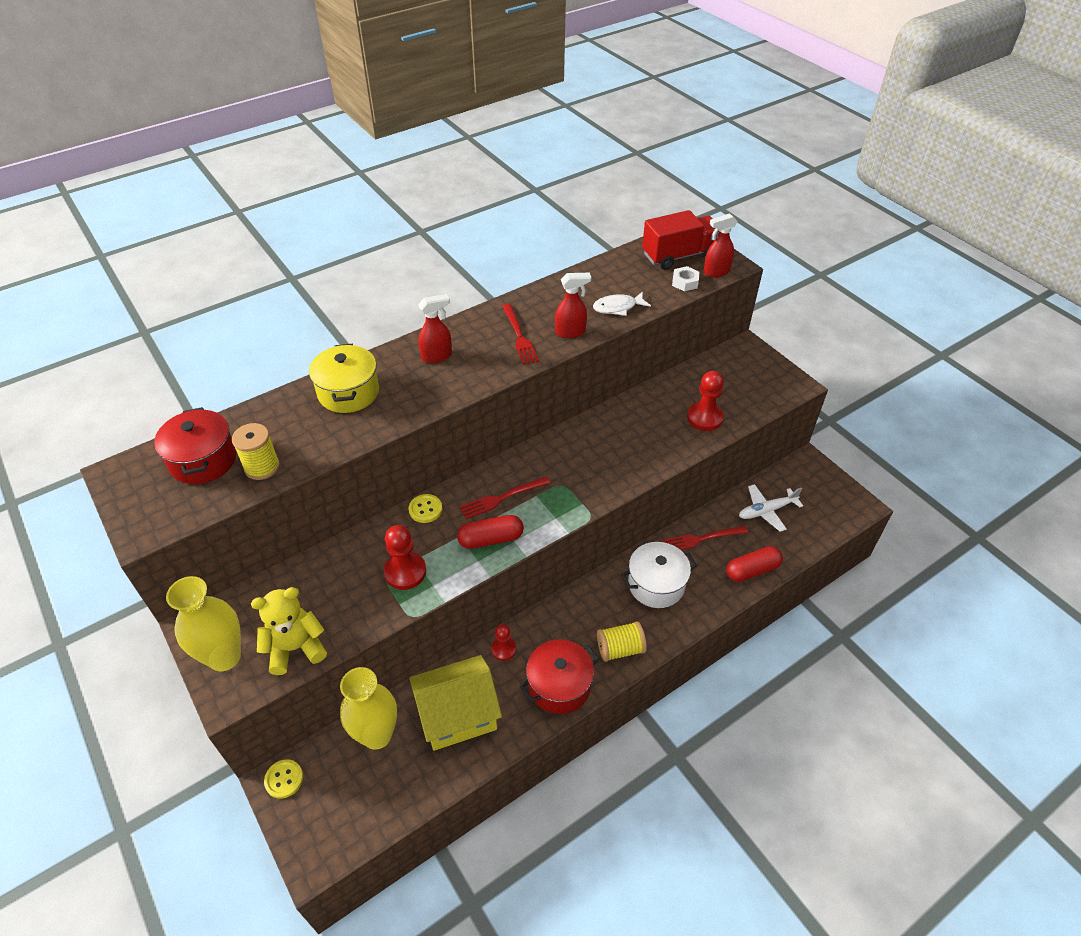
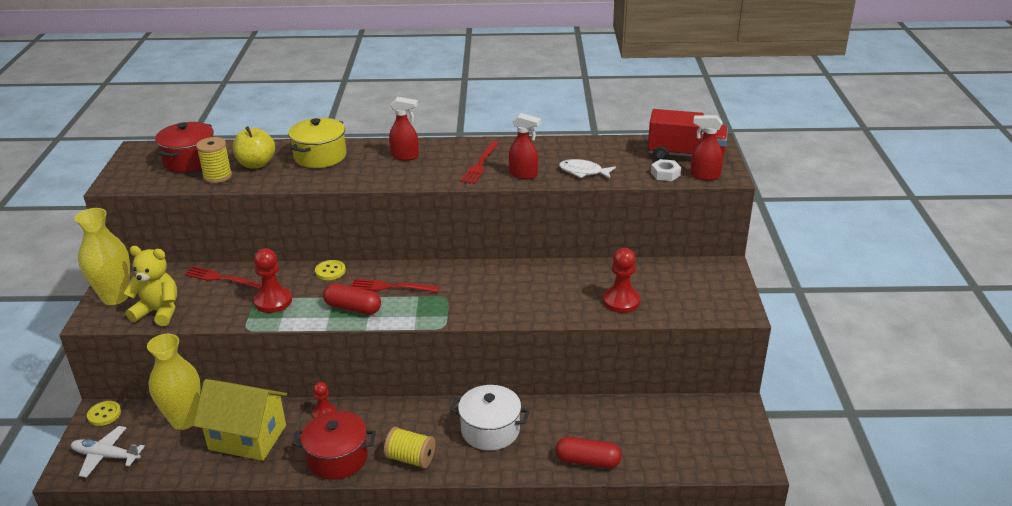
camera: 35 degrees right, 15 degrees down
red fork [662,526,748,550] -> red fork moved to [185,266,262,290]
white plane [739,484,803,532] -> white plane moved to [71,426,145,478]
none -> yellow apple [233,126,275,169]

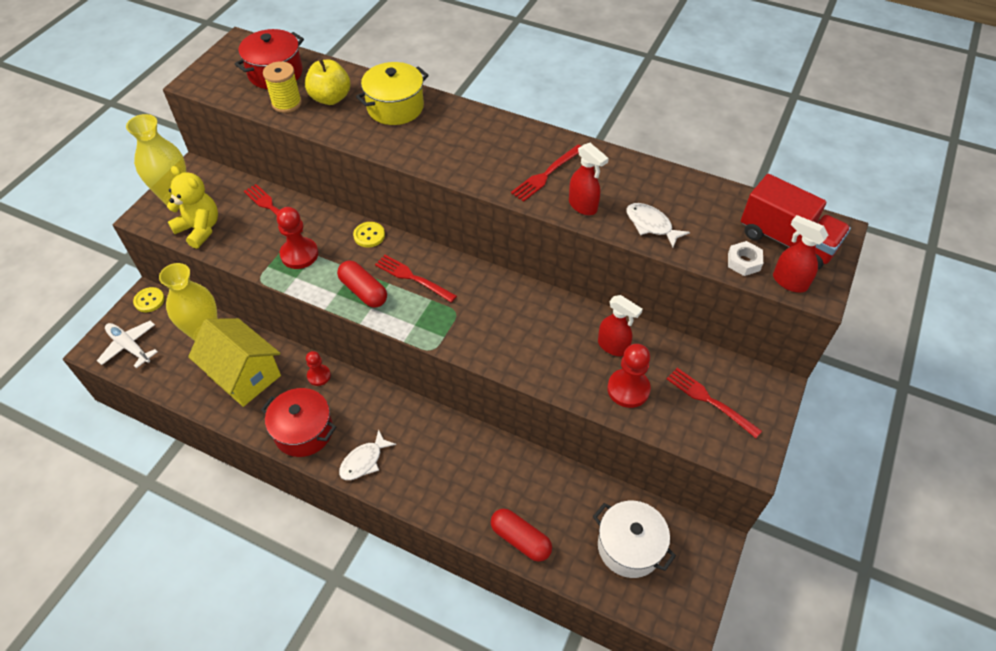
camera: 25 degrees right, 20 degrees up
yellow spool [384,427,435,469] -> white fish [339,429,396,480]
red spray bottle [389,97,419,161] -> red spray bottle moved to [598,295,643,356]
white pot [450,385,530,451] -> white pot moved to [593,501,676,578]
none -> red fork [667,368,762,438]

